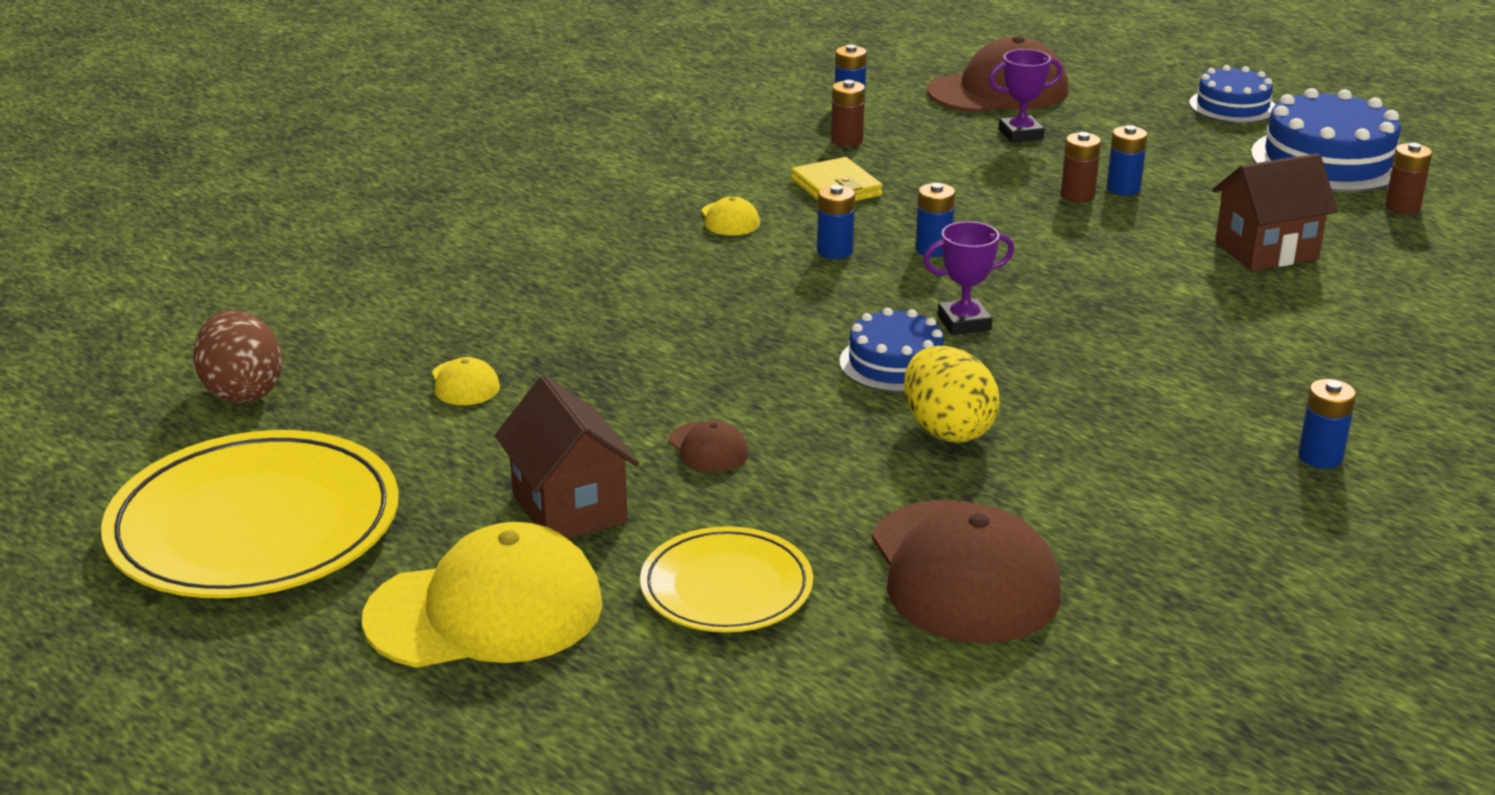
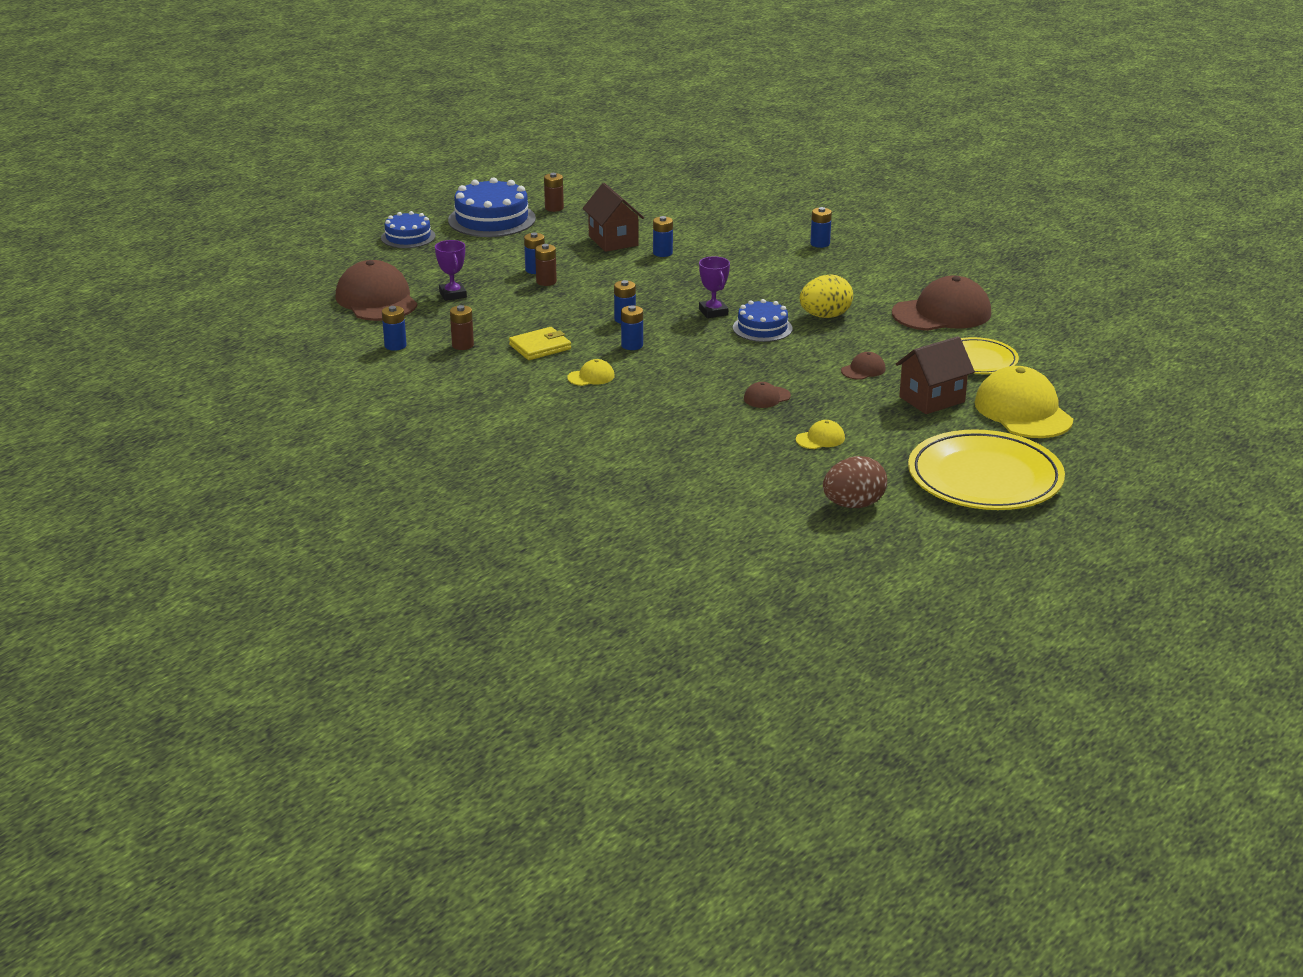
camera: 95 degrees left, 0 degrees up
none -> blue battery [653,216,673,257]
none -> brown cap [744,382,791,408]

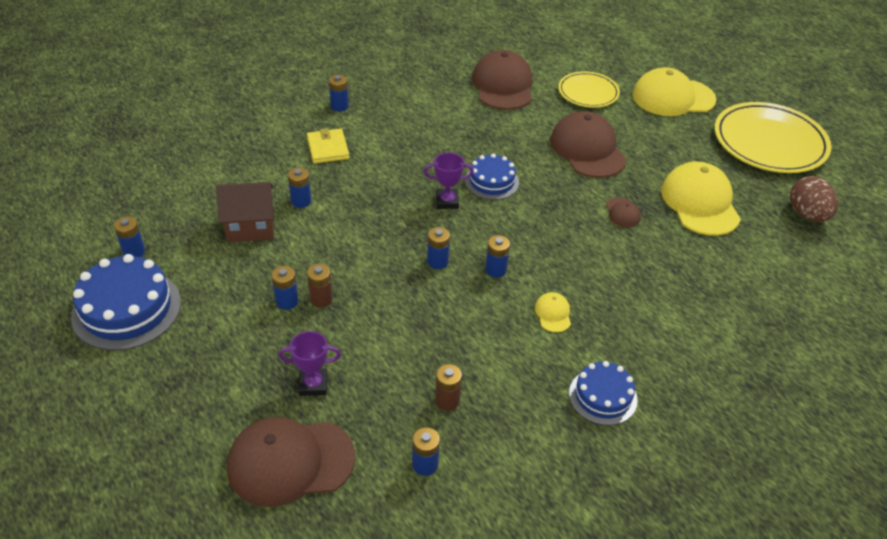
camera: 75 degrees left, 15 degrees up
blue cake [381,211,435,248] -> blue cake moved to [569,361,638,426]
yellow wallet [509,327,571,360] -> yellow wallet moved to [307,128,349,164]
brown battery [544,173,564,212] -> blue battery [114,216,145,257]
yellow cap [796,420,845,449] -> yellow cap [661,162,741,236], size x2.26
yellow egg [800,275,853,318] -> none
brown cap [841,352,886,380] -> brown cap [550,111,627,178], size x2.26
brown house [895,336,975,414] -> none

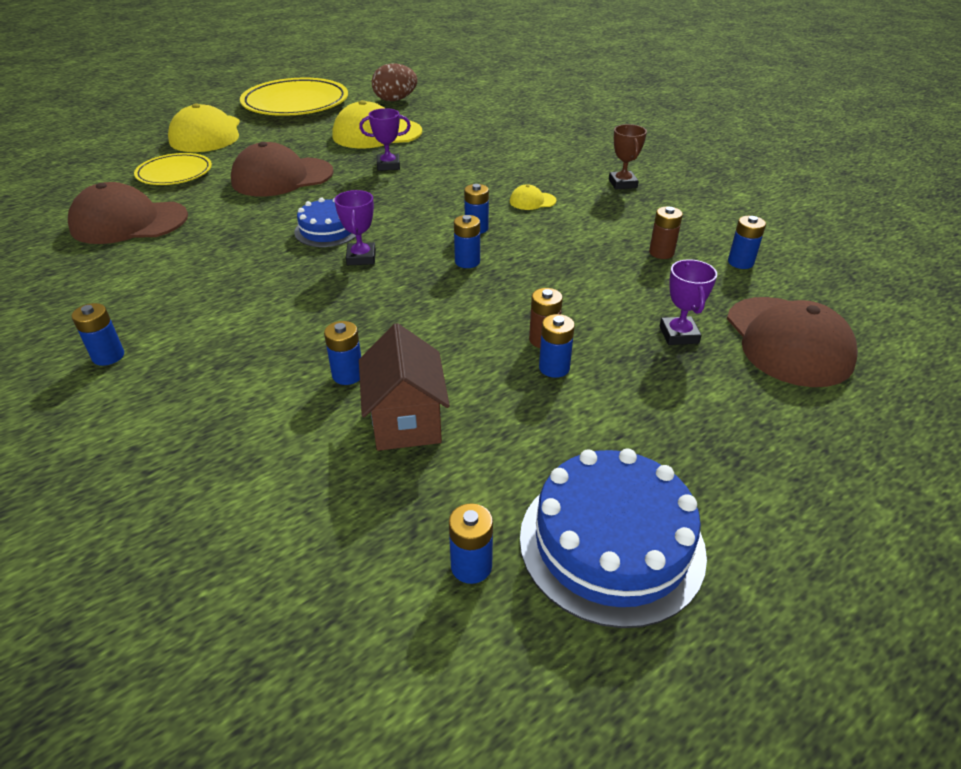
camera: 90 degrees left, 5 degrees down
yellow wallet [307,128,349,164] -> none
blue cake [569,361,638,426] -> brown trophy [609,124,647,189]
brown cap [606,198,641,227] -> purple trophy [359,108,411,171]

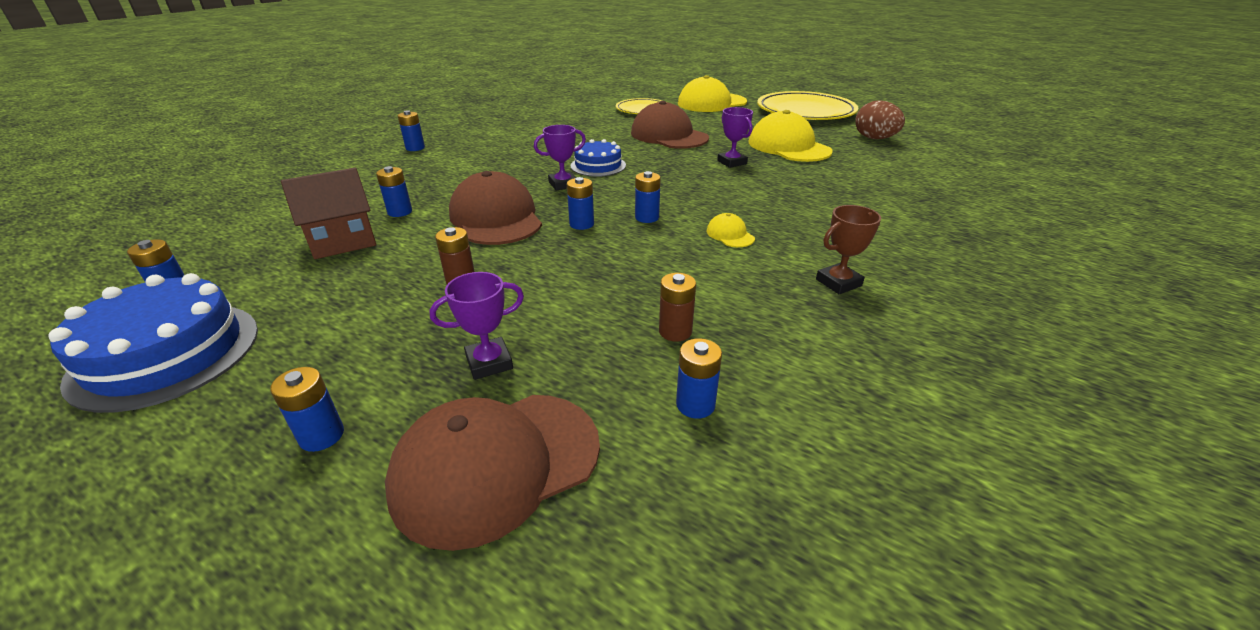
camera: 70 degrees right, 5 degrees down
brown cap [68,182,188,244] -> brown cap moved to [449,171,542,245]
blue battery [539,314,575,378] -> blue battery moved to [270,367,344,452]

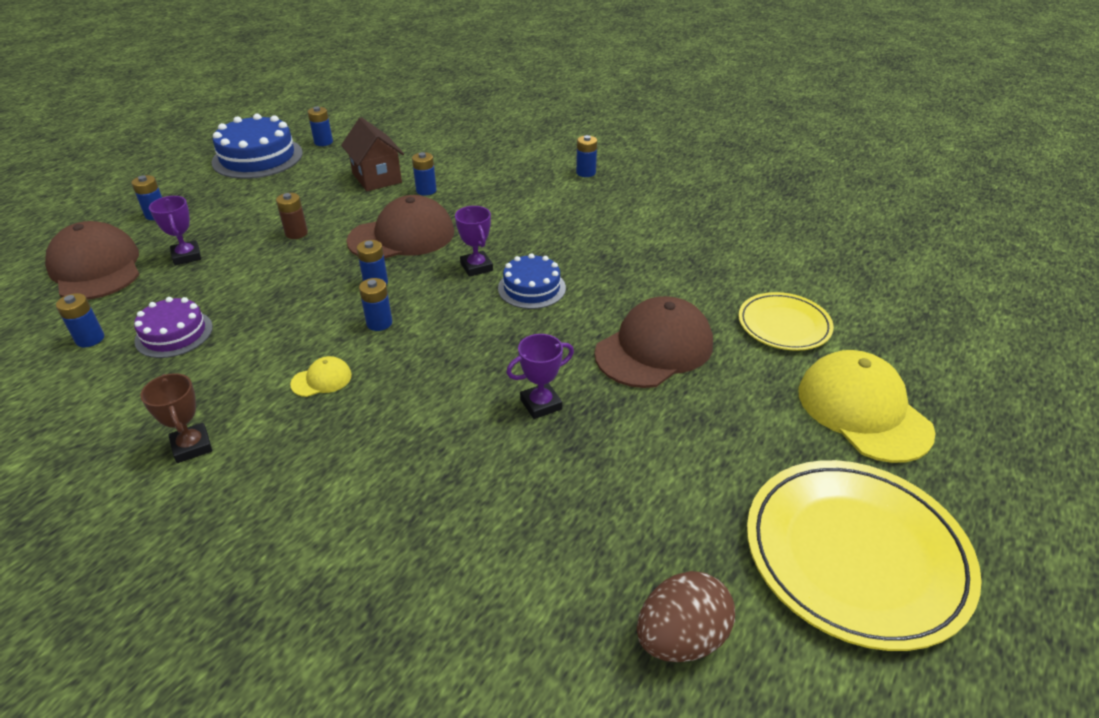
camera: 90 degrees right, 5 degrees up
brown battery [659,273,696,342] -> purple cake [134,297,213,358]
yellow cap [749,110,833,162] -> none

